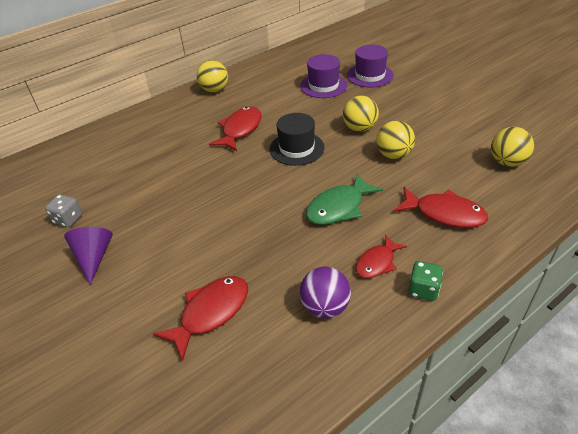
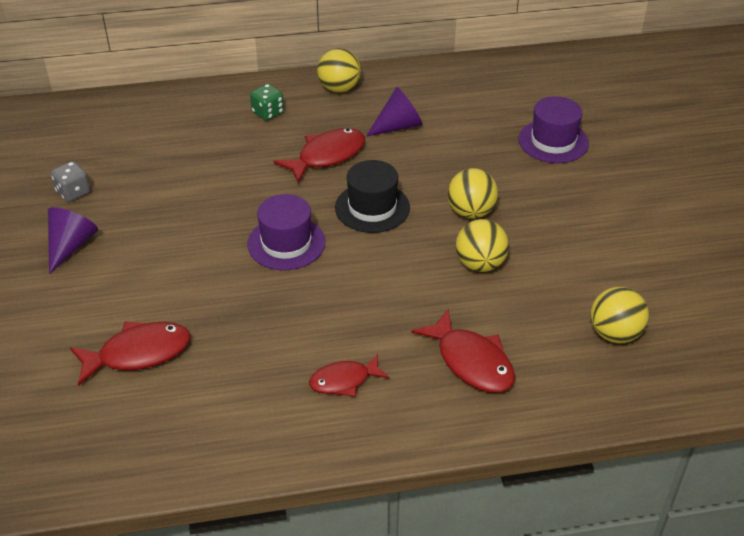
camera: 25 degrees right, 0 degrees up
purple hat [300,54,347,98] -> purple hat moved to [247,194,325,270]
purple ball [300,266,351,318] -> none
green fish [306,173,383,225] -> none
green dice [408,261,443,301] -> green dice moved to [250,84,284,121]
none -> purple cone [366,87,423,137]

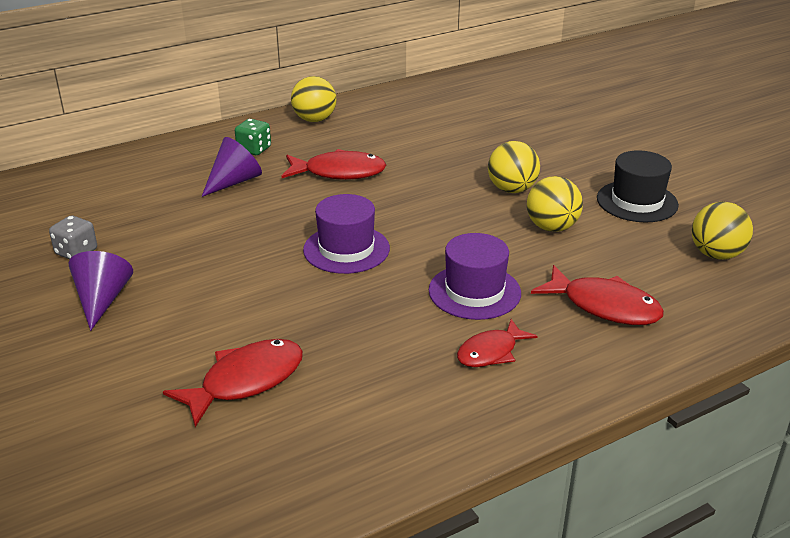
camera: 20 degrees left, 10 degrees down
red fish [274,128,365,183] -> red fish turned 60 degrees clockwise [282,149,386,180]
black hat [335,160,410,233] -> black hat moved to [597,150,679,222]
purple cone [366,87,423,137] -> purple cone moved to [201,137,262,197]
purple hat [518,96,589,163] -> purple hat moved to [429,233,521,320]

